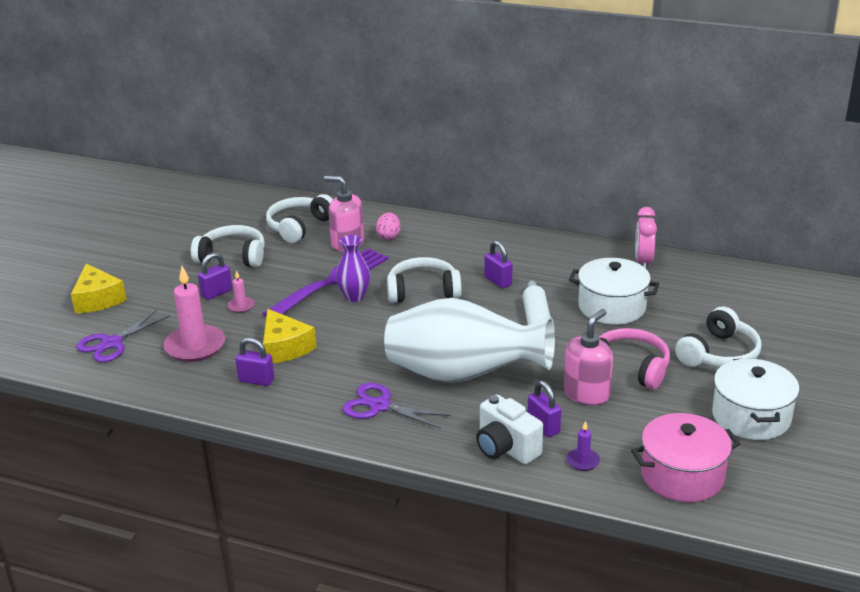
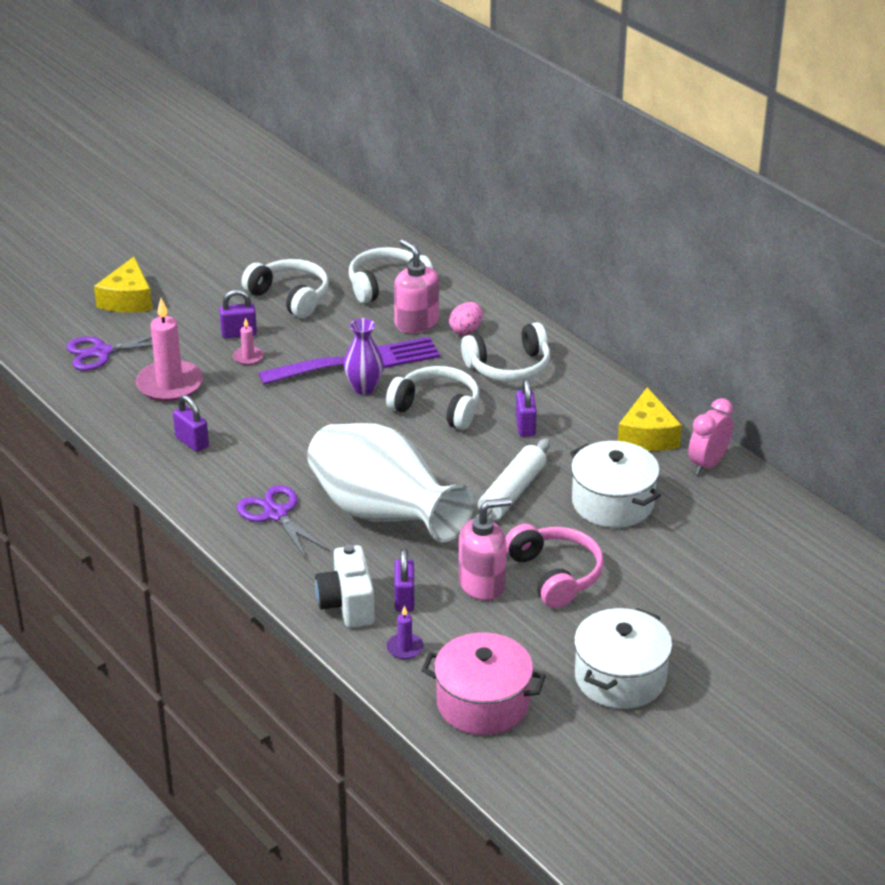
camera: 30 degrees right, 5 degrees up
yellow cheese [263,309,317,363] -> yellow cheese moved to [618,387,682,451]
white headphones [675,307,762,368] -> white headphones moved to [461,322,550,382]

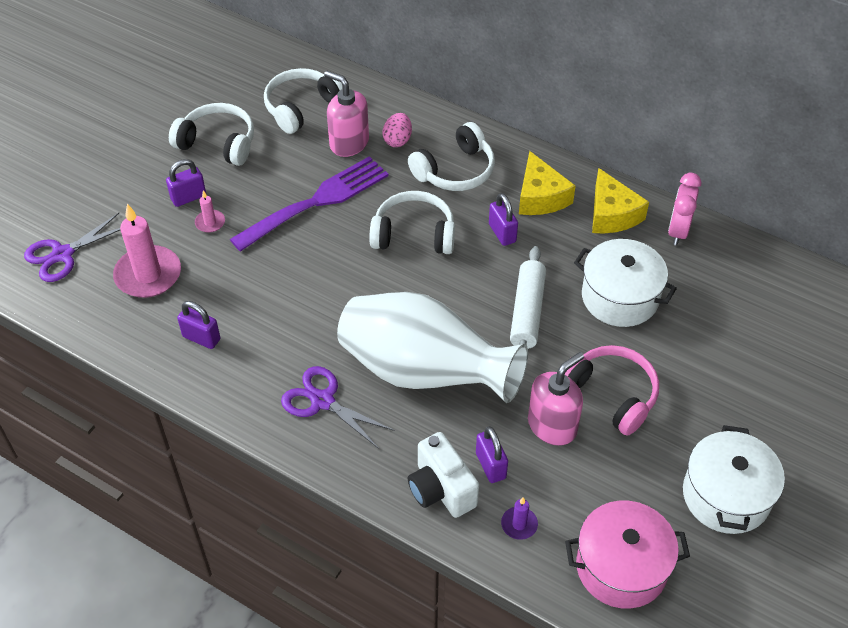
camera: 20 degrees left, 15 degrees up
yellow cheese [94,257,152,312] -> yellow cheese moved to [519,151,576,215]
purple vase [344,318,384,395] -> none

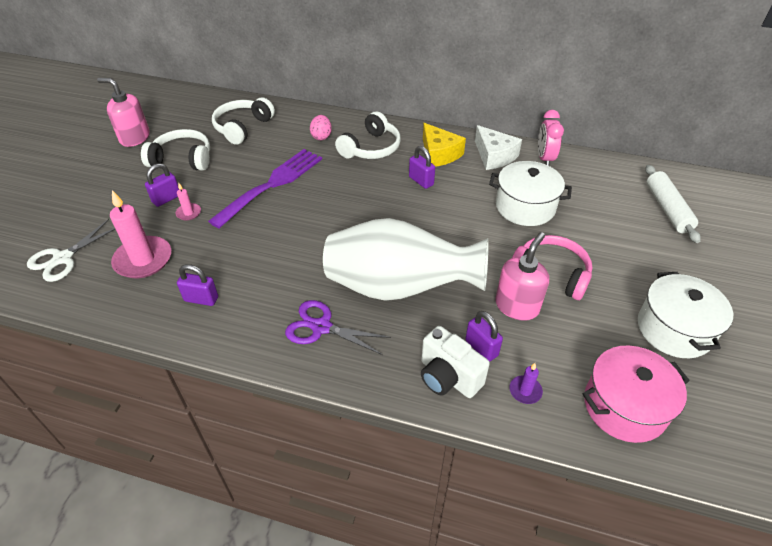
camera: 15 degrees left, 5 degrees down
purple scissors [24,213,120,282] -> white scissors [27,219,115,282]
pink soap dispenser [324,71,369,157] -> pink soap dispenser moved to [97,78,150,147]
white headphones [369,191,455,254] -> none
white rolling pin [510,246,546,349] -> white rolling pin moved to [645,165,701,243]
yellow cheese [592,168,649,233] -> white cheese [475,125,522,170]

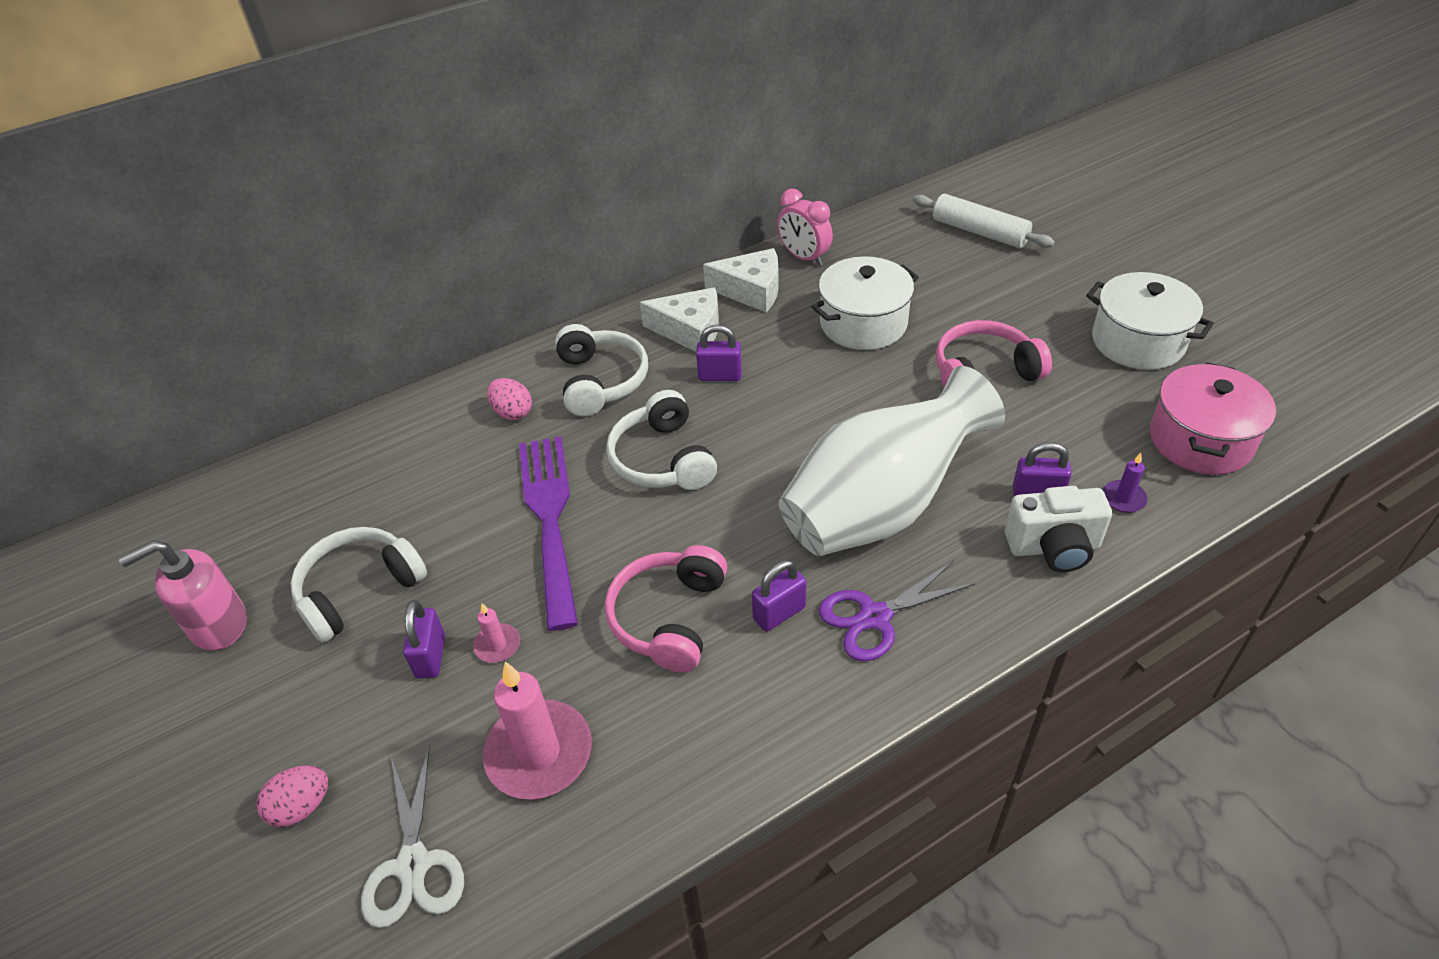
camera: 45 degrees left, 0 degrees up
purple padlock [177,264,218,306] -> purple padlock moved to [752,560,806,632]
white headphones [212,97,275,145] -> white headphones moved to [606,390,717,490]
yellow cheese [423,123,466,167] -> white cheese [640,287,719,352]
pink soap dispenser [495,232,549,321] -> none
none -> pink egg [257,765,328,828]
none -> pink headphones [605,545,727,673]

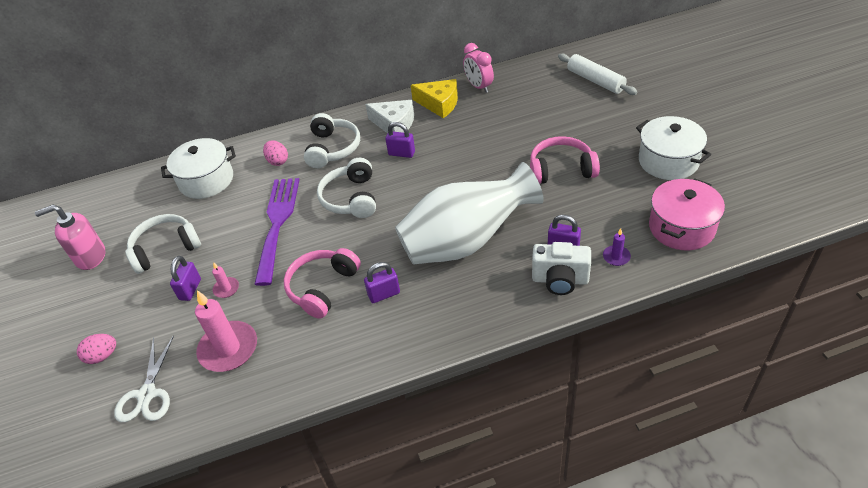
camera: 15 degrees right, 0 degrees up
white cheese [703,248,779,313] -> yellow cheese [411,79,458,118]
white pot [812,256,919,350] -> white pot moved to [161,138,236,199]
purple scissors [819,561,975,662] -> none

